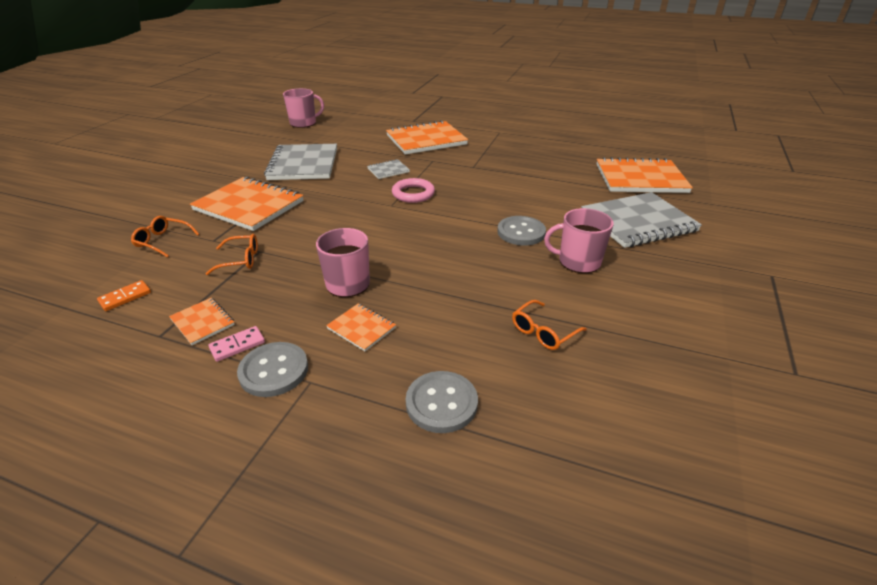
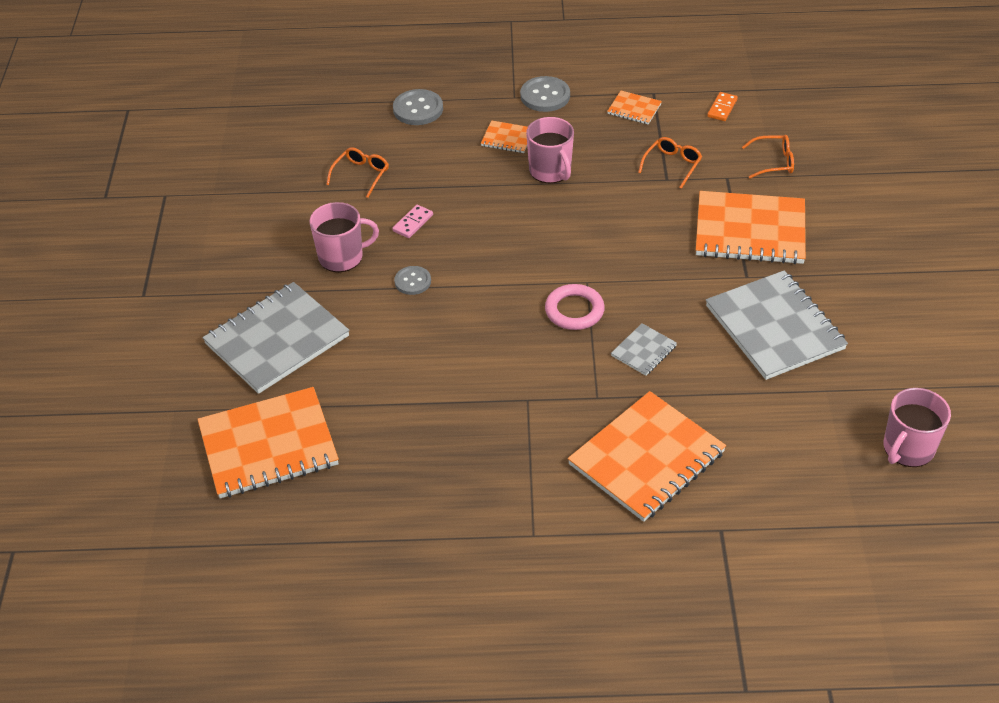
camera: 160 degrees right, 10 degrees up
orange glasses [205,234,258,275] -> orange glasses turned 150 degrees clockwise [638,137,702,189]
pink domino [208,326,265,362] -> pink domino moved to [392,205,433,238]
grey button [497,216,546,246] -> grey button [394,266,431,295], size x0.64

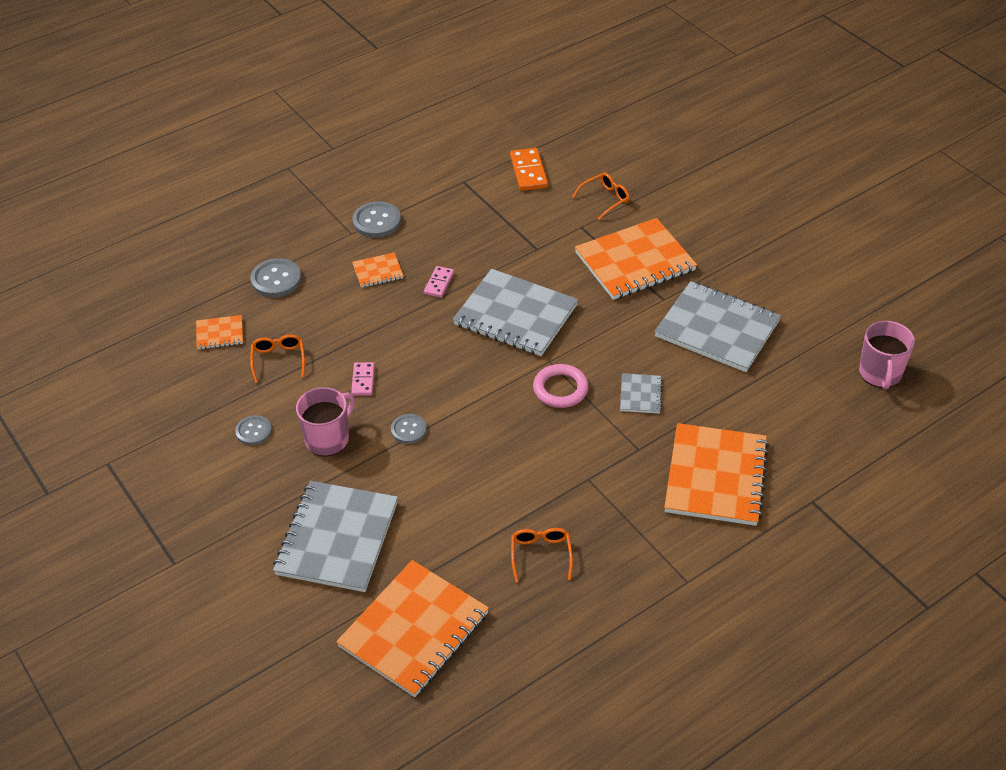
camera: 35 degrees left, 0 degrees up
pink mug [526,117,574,183] -> pink domino [424,266,454,298]
orange notebook [607,91,662,124] -> orange notebook moved to [196,315,243,349]
orange glasses [638,137,702,189] -> orange glasses moved to [511,528,573,582]
orange domino [707,92,738,121] -> orange domino [510,148,548,191], size x1.59
none -> grey button [235,415,272,445]
none -> grey notebook [453,269,578,356]

